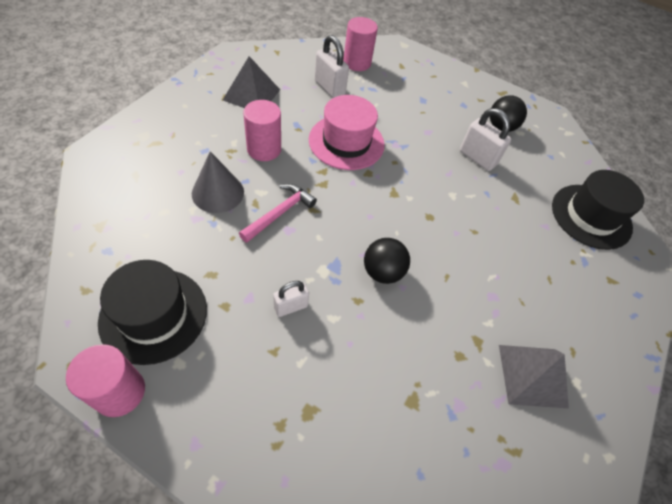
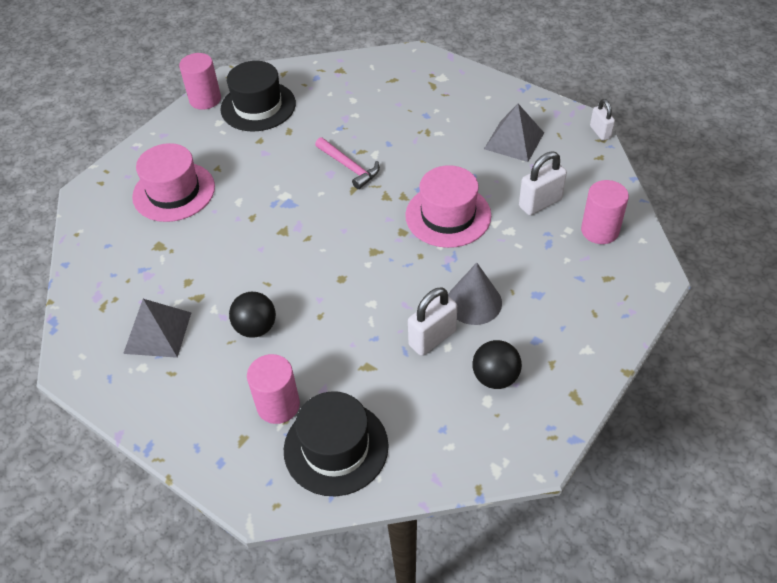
camera: 105 degrees right, 5 degrees down
grey cone [192,151,244,213] -> grey cone moved to [448,263,502,325]
pink cylinder [243,100,281,161] -> pink cylinder moved to [247,354,300,424]
white padlock [273,281,309,317] -> white padlock moved to [590,99,615,141]
black ball [364,238,410,284] -> black ball moved to [229,292,276,338]
none -> pink hat [132,143,215,222]

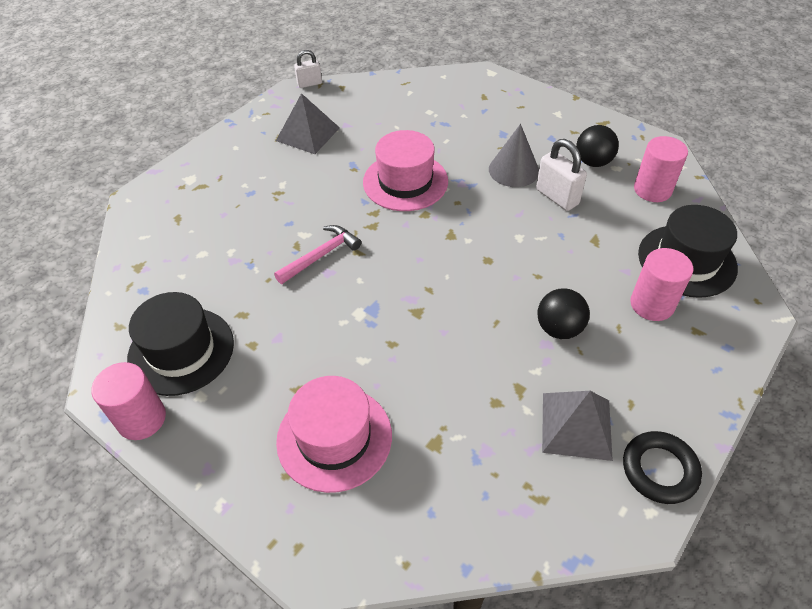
camera: 90 degrees left, 0 degrees up
white padlock [519,151,567,215] -> none
pink cylinder [581,180,629,244] -> pink cylinder moved to [634,136,688,202]
none -> black ring [623,431,702,504]

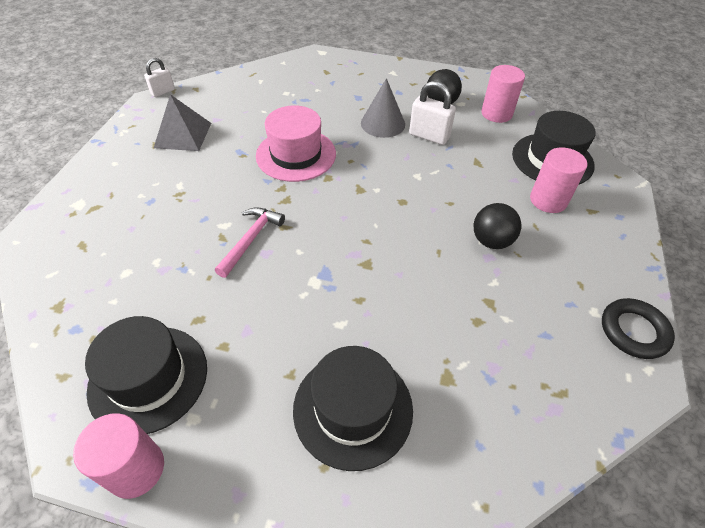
camera: 25 degrees left, 0 degrees up
pink hat [276,376,392,493] -> black hat [293,346,413,471]
grey pyramid [542,391,613,461] -> none

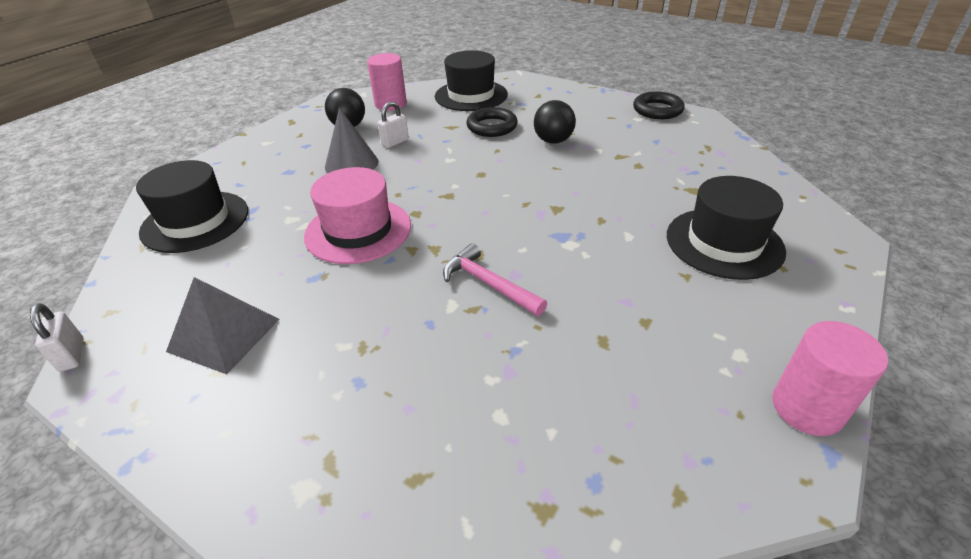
camera: 70 degrees left, 10 degrees down
black hat [85,316,207,434] -> black hat moved to [136,160,248,253]
white padlock [409,81,456,145] -> white padlock [378,101,409,148], size x0.64
pink cylinder [530,147,587,213] -> none
none -> black ring [467,107,518,137]

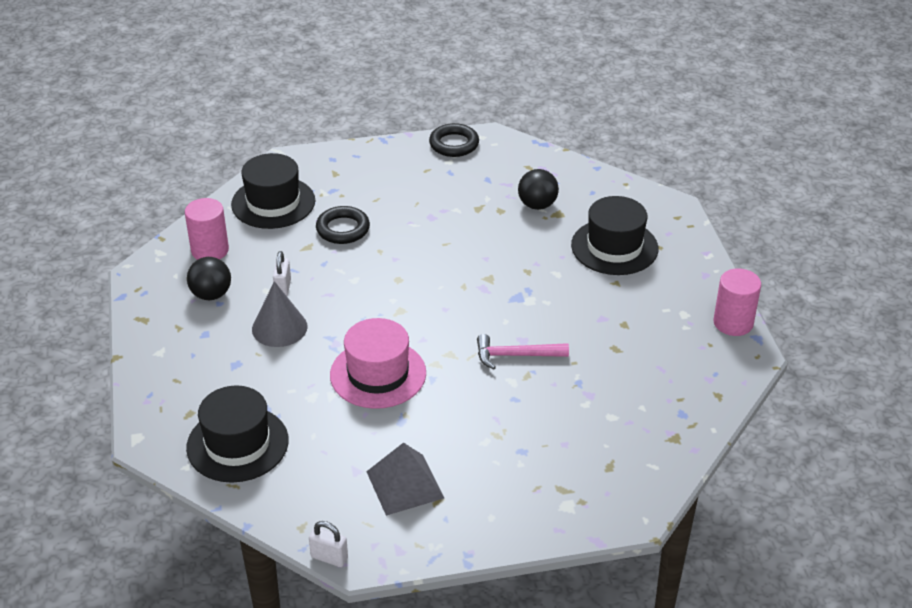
camera: 45 degrees left, 0 degrees up
black ball [534,100,576,144] -> black ball moved to [518,169,559,210]

